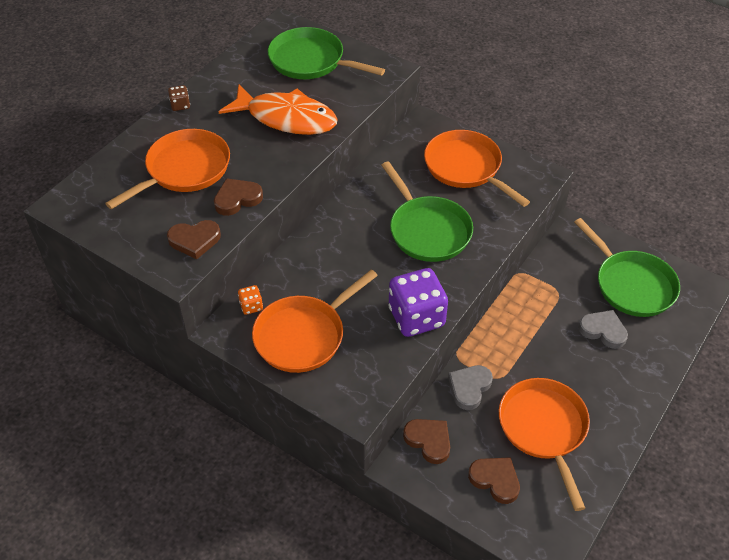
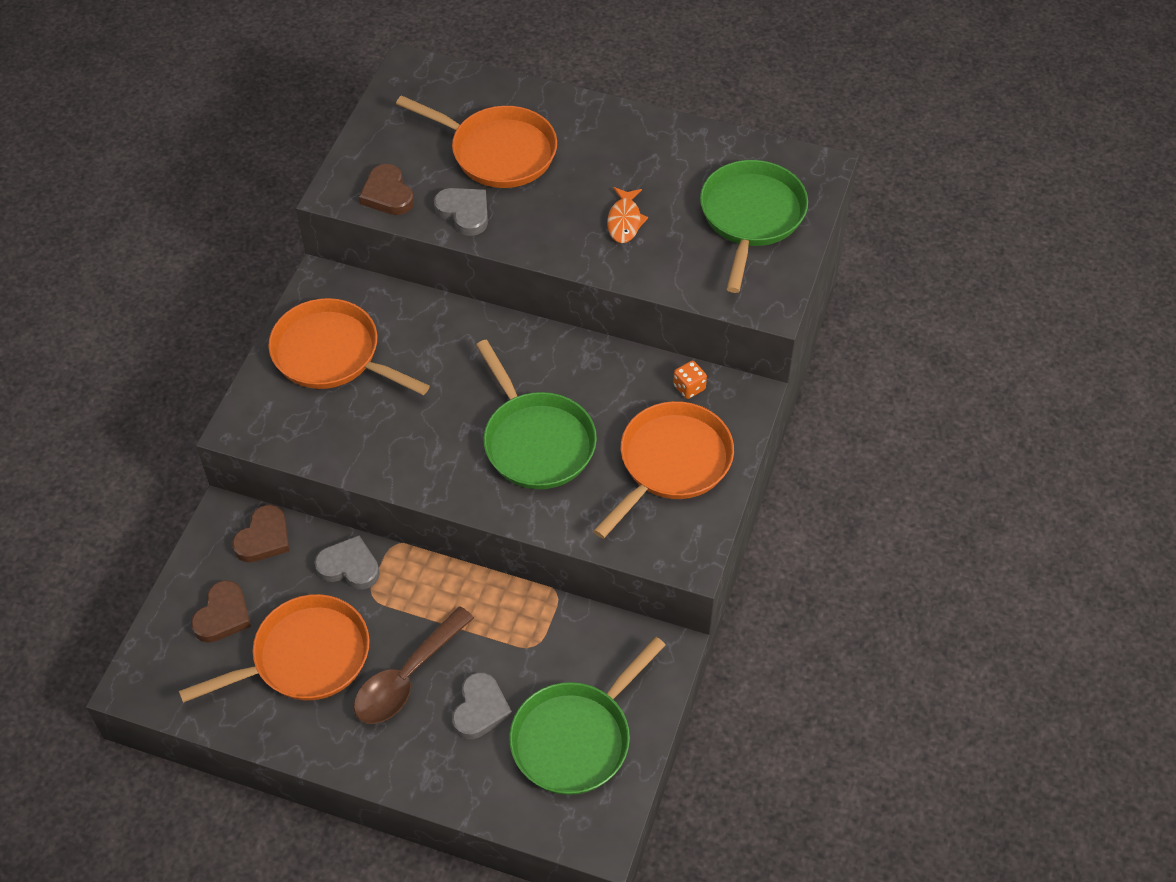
camera: 75 degrees right, 5 degrees up
brown dice [168,85,190,111] -> none
brown heart [214,178,263,216] -> grey heart [434,188,488,236]
orange fish [219,84,338,135] -> orange fish [607,187,648,243], size x0.47
orange dice [238,285,263,315] -> orange dice moved to [673,361,707,399]
green pan [381,161,473,262] -> green pan turned 75 degrees counterclockwise [476,340,597,489]
purple dice [389,268,448,337] -> none
none -> brown spoon [354,607,474,724]

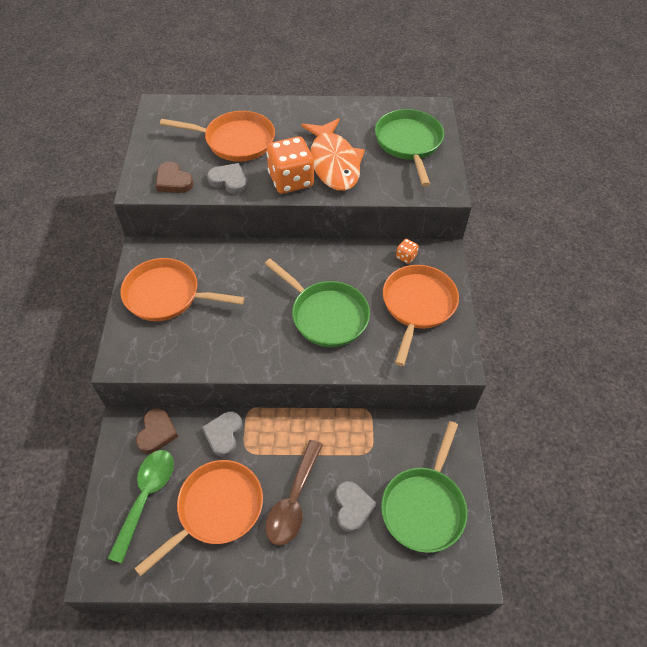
camera: 20 degrees left, 0 degrees up
brown heart [191,580,251,643] -> green spoon [107,450,174,564]
grey heart [315,535,380,589] -> grey heart turned 75 degrees counterclockwise [202,411,243,457]
orange fish [607,187,648,243] -> orange fish [301,118,365,191], size x2.14
none -> orange dice [266,137,314,194]

